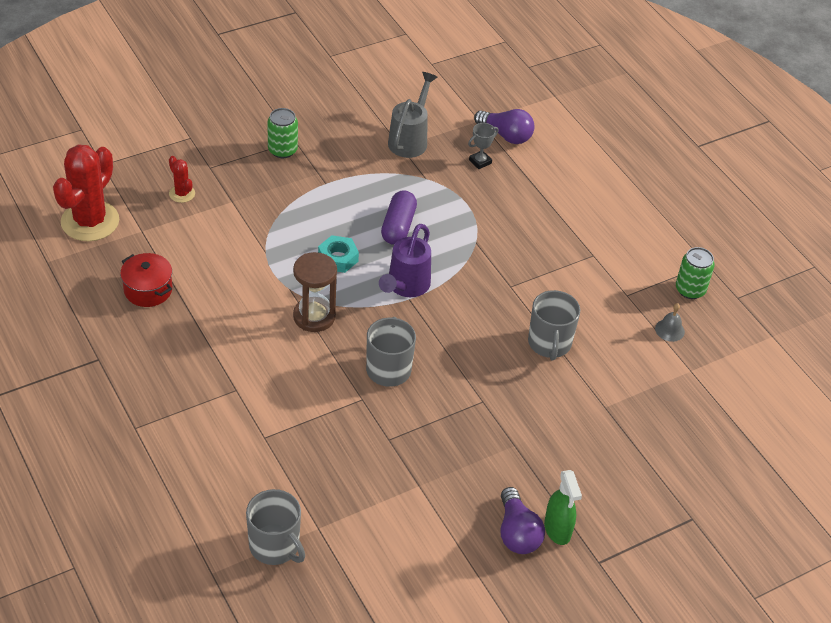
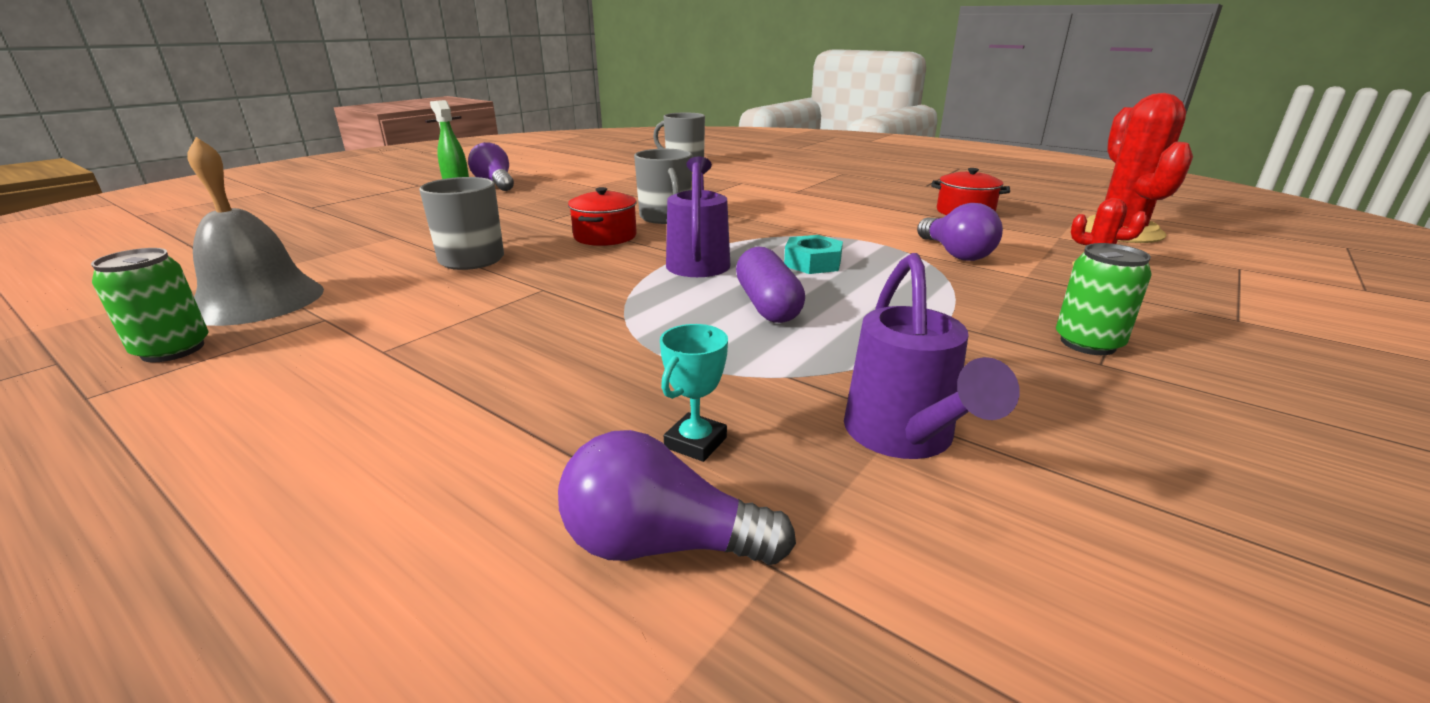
camera: 160 degrees right, 20 degrees down
brown hourglass [293,252,337,332] -> none
grey watering can [388,72,438,158] -> purple watering can [844,253,1020,459]
grey trophy [468,123,499,169] -> turquoise trophy [660,324,728,462]
grey bell [655,303,685,342] -> grey bell [187,137,324,326], size x2.29
none -> red pot [568,187,637,246]
none -> purple light bulb [917,203,1003,261]

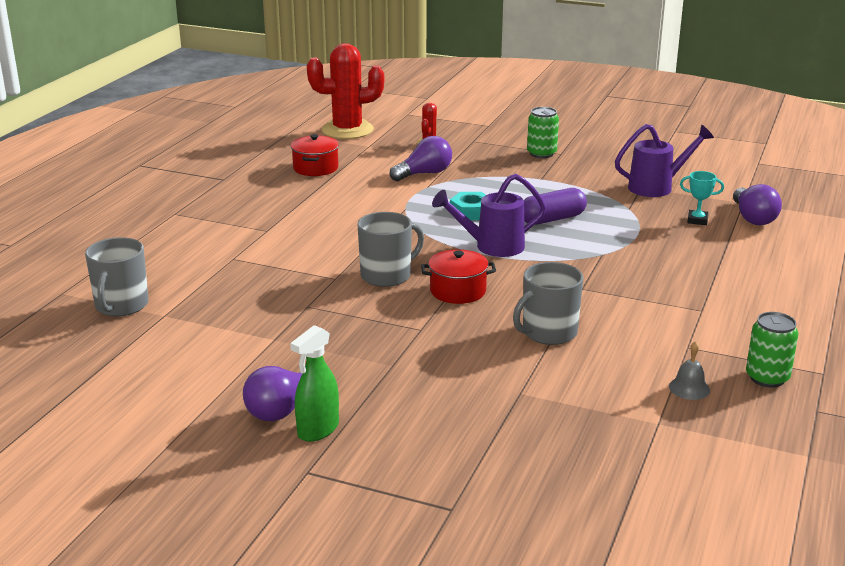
camera: 105 degrees left, 0 degrees up
grey bell [187,137,324,326] -> grey bell [669,341,710,400], size x0.44

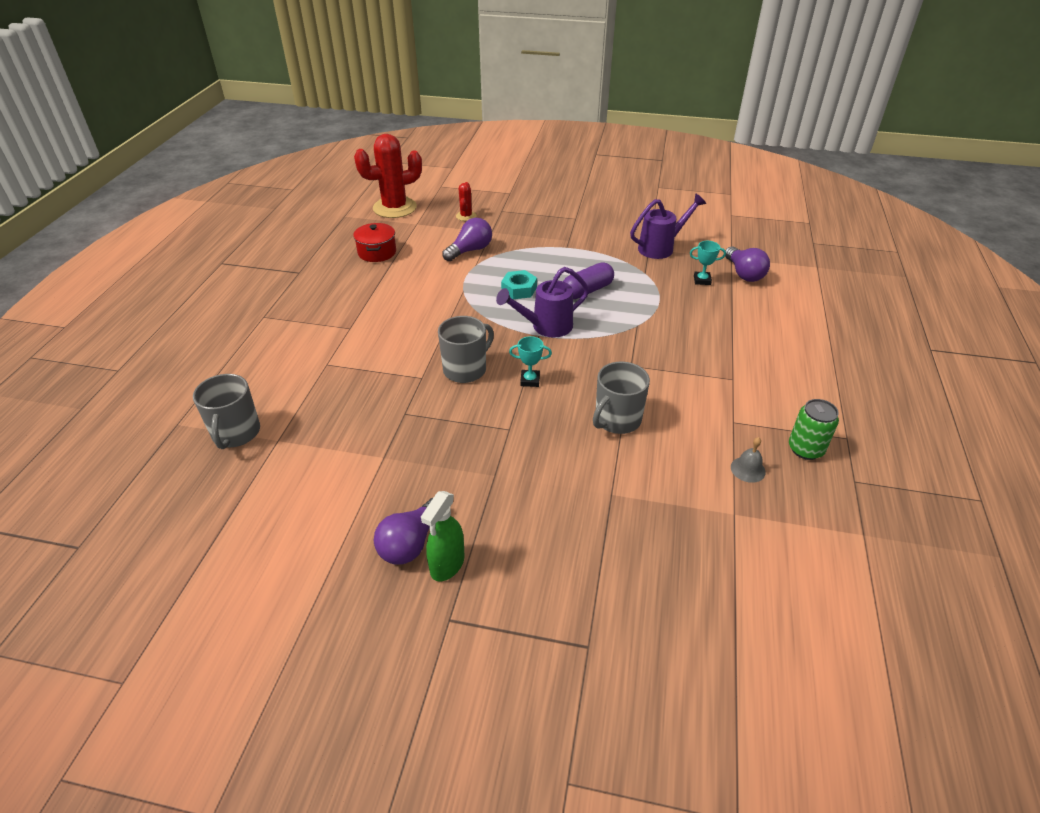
camera: 10 degrees left, 15 degrees up
red pot [421,249,496,304] -> turquoise trophy [509,336,552,387]
green can [527,107,559,158] -> none

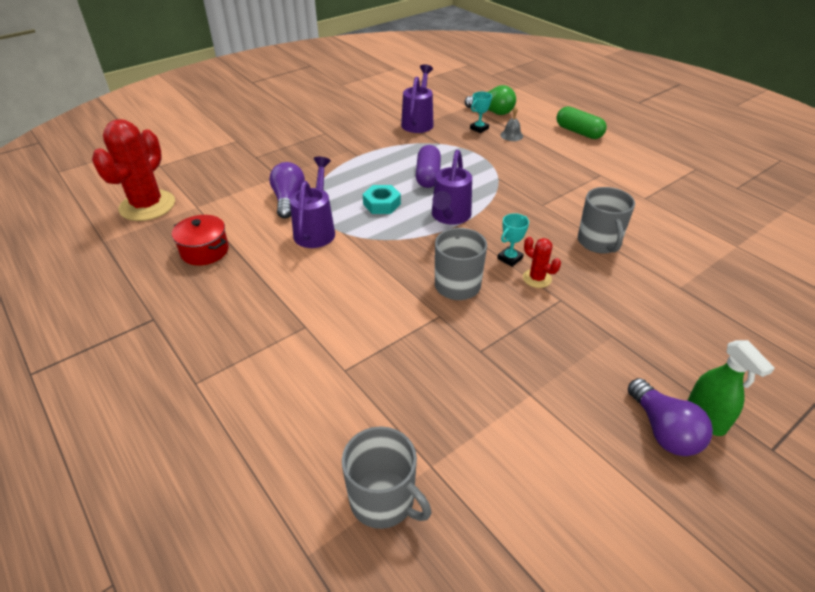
camera: 50 degrees left, 0 degrees up
red cactus [456,182,476,221] -> red cactus moved to [523,237,561,288]
purple light bulb [725,247,770,282] -> green light bulb [465,85,516,115]
grey bell [731,437,766,483] -> grey bell moved to [501,107,523,141]
green can [789,399,839,460] -> none
none -> purple watering can [290,157,335,248]
none -> green capsule [556,106,607,139]

